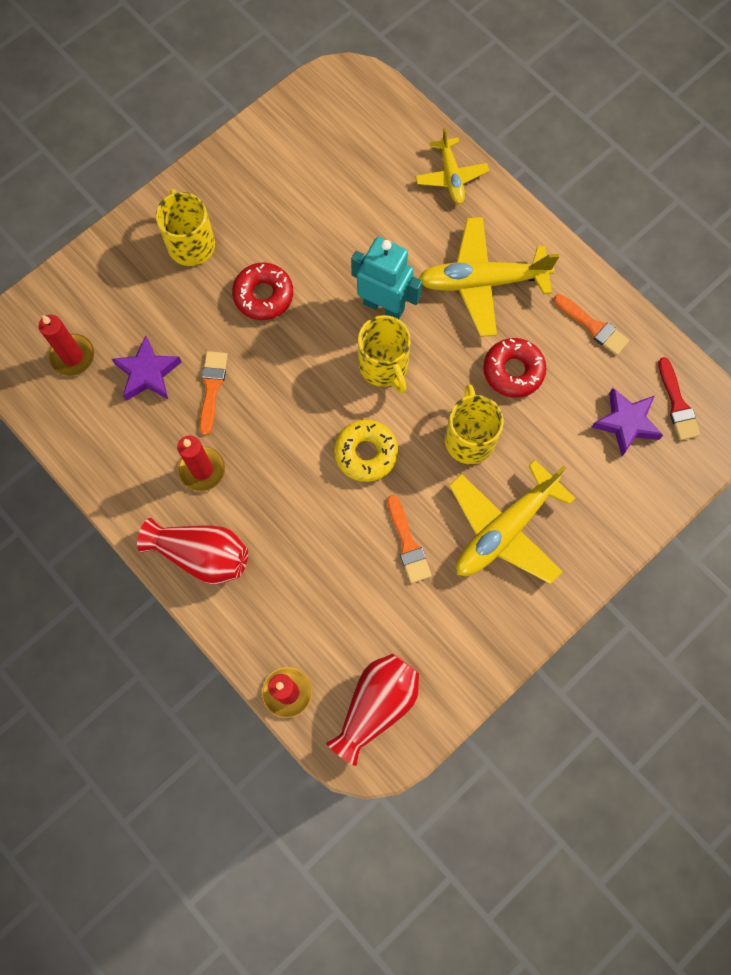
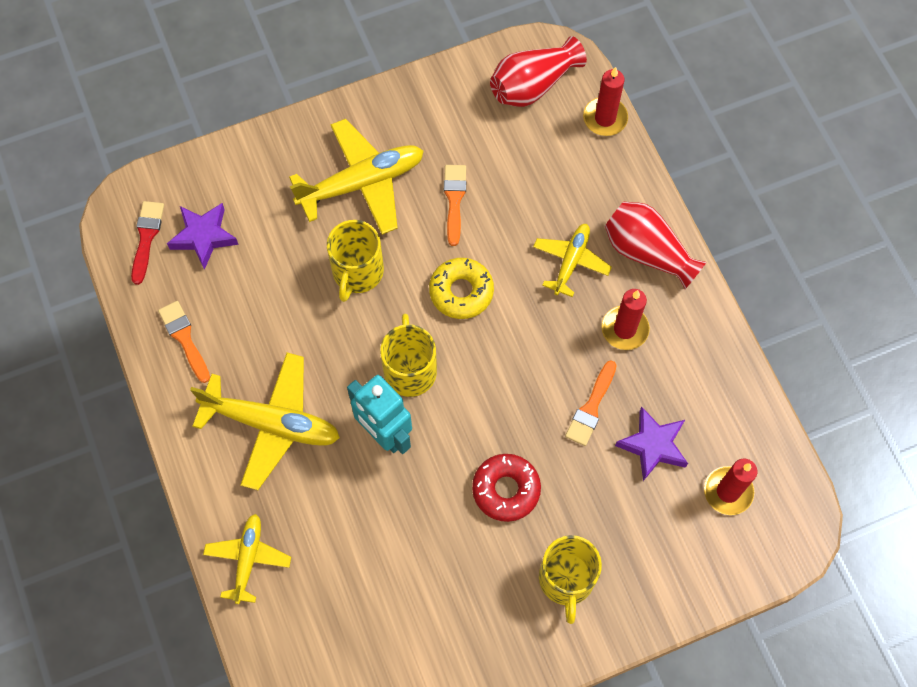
camera: 160 degrees left, 5 degrees down
red donut [483,338,547,398] -> none
none -> yellow plane [533,224,612,297]

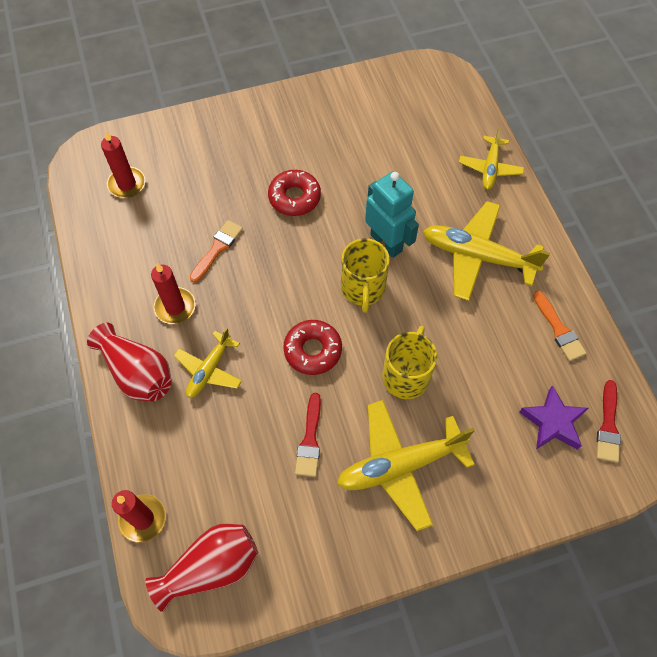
camera: 175 degrees left, 5 degrees down
yellow donut [429,258,494,319] -> red donut [283,320,342,375]
orange brush [444,165,466,246] -> red brush [295,393,321,477]
yellow mug [539,535,602,624] -> none
purple star [615,407,688,481] -> none

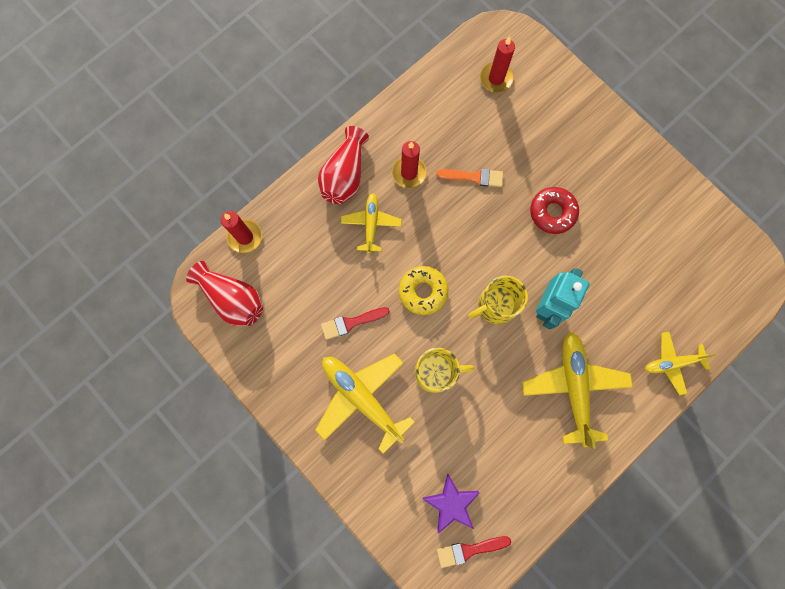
camera: 65 degrees right, 15 degrees up
yellow plane [174,327,242,398] -> yellow plane turned 90 degrees clockwise [341,193,402,254]
red donut [283,320,342,375] -> yellow donut [399,266,448,315]
orange brush [533,291,587,361] -> none

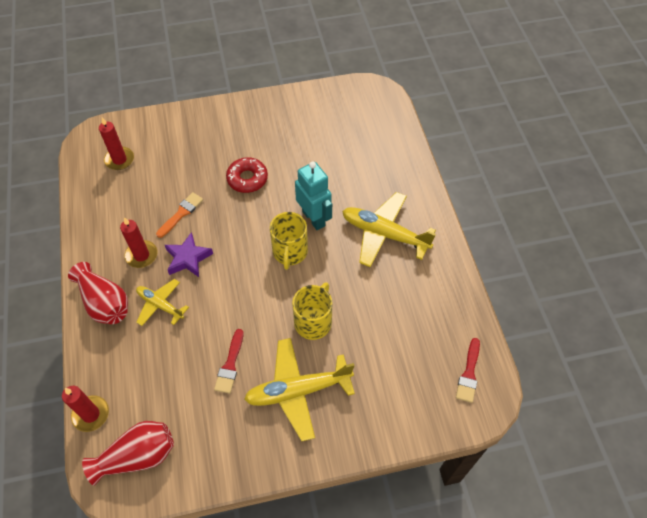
camera: 60 degrees left, 20 degrees down
yellow donut [399,266,448,315] -> none
purple star [423,474,480,533] -> purple star moved to [165,232,213,277]
yellow plane [645,332,716,395] -> none

